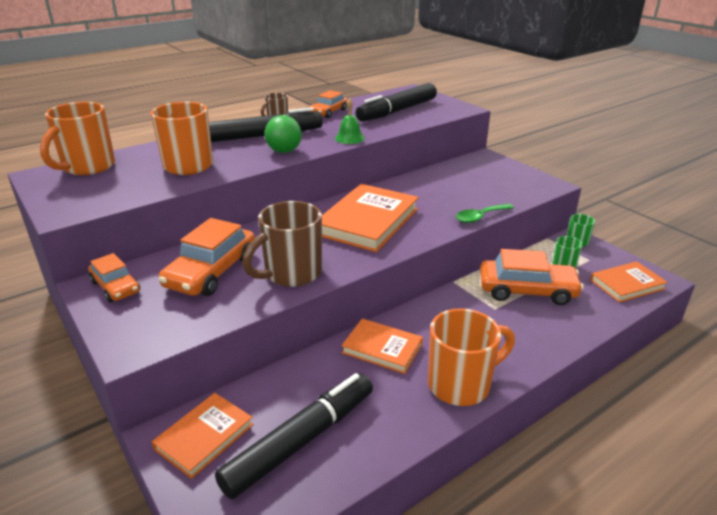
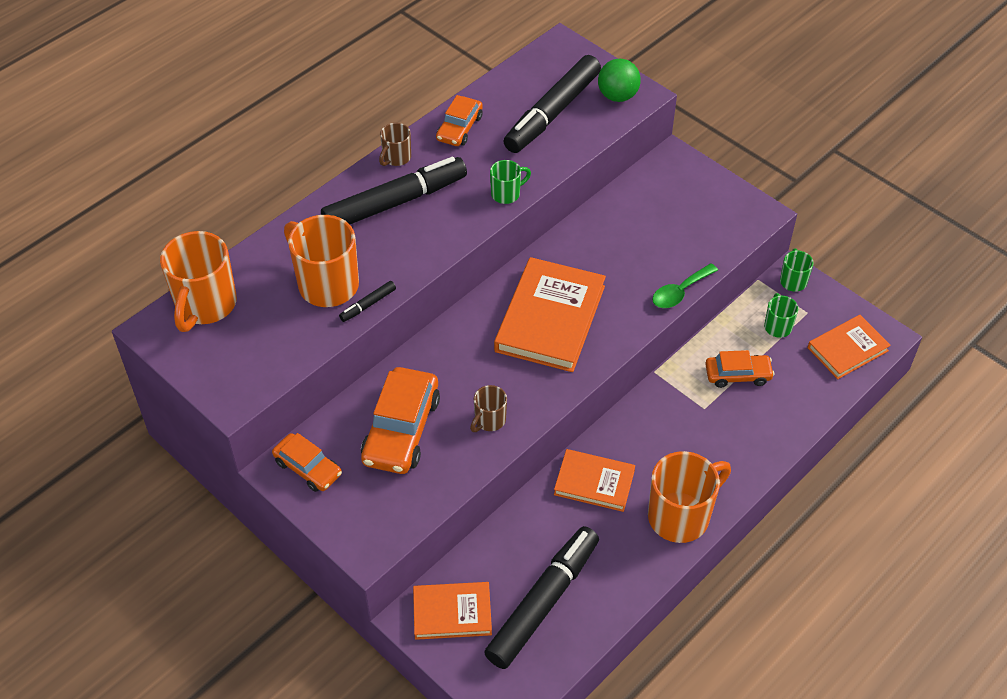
camera: 10 degrees left, 20 degrees up
orange book [152,393,254,479] -> orange book turned 60 degrees clockwise [413,582,492,640]
brown mug [242,201,322,287] -> brown mug [470,385,507,432], size x0.50
green ball [264,115,302,153] -> green ball moved to [598,59,641,102]
green bell [335,98,365,144] -> green mug [490,160,531,204]
orange car [480,249,584,305] -> orange car [705,350,774,388], size x0.60
none -> black marker [339,281,396,322]

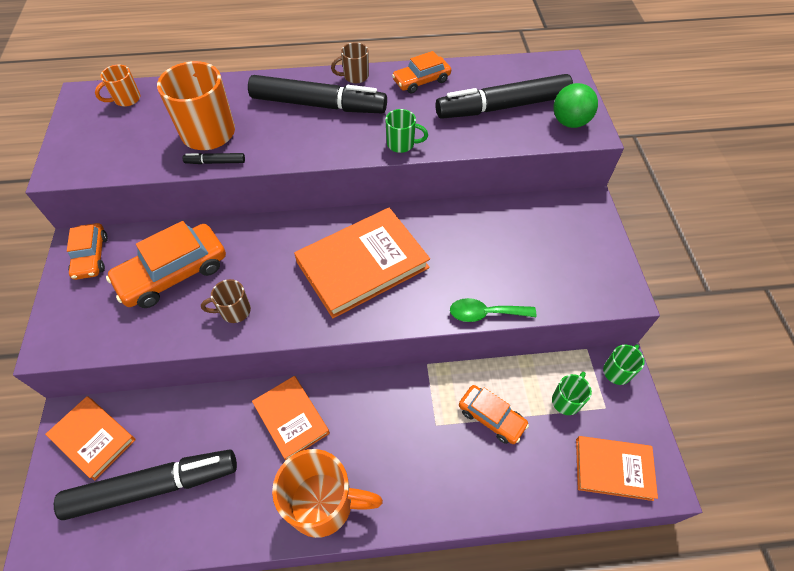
camera: 40 degrees right, 5 degrees up
orange mug [160,231,237,332] -> orange mug [95,65,140,107], size x0.50

